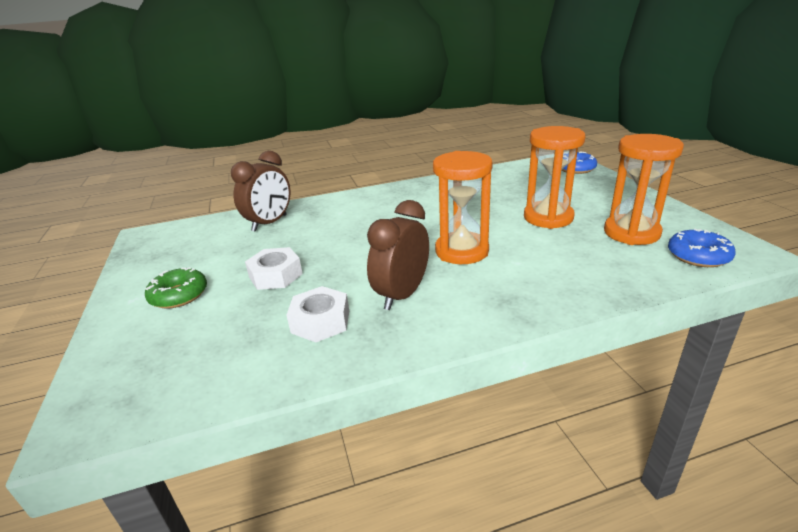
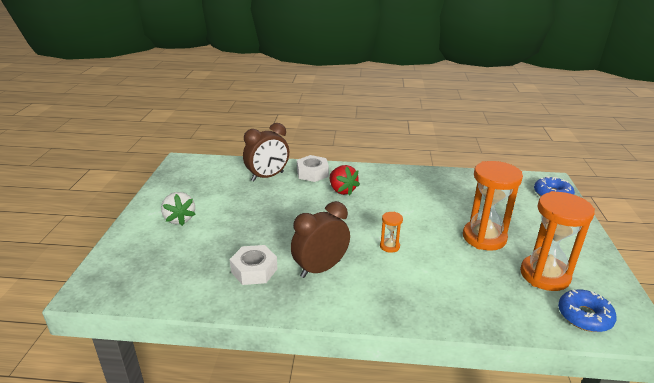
camera: 20 degrees right, 0 degrees up
green donut [145,267,207,309] -> white strawberry [161,192,196,226]
white nut [245,247,303,290] -> white nut moved to [297,155,329,182]
orange hourglass [433,151,493,264] -> orange hourglass [380,212,403,253], size x0.46
none -> red strawberry [330,165,360,195]

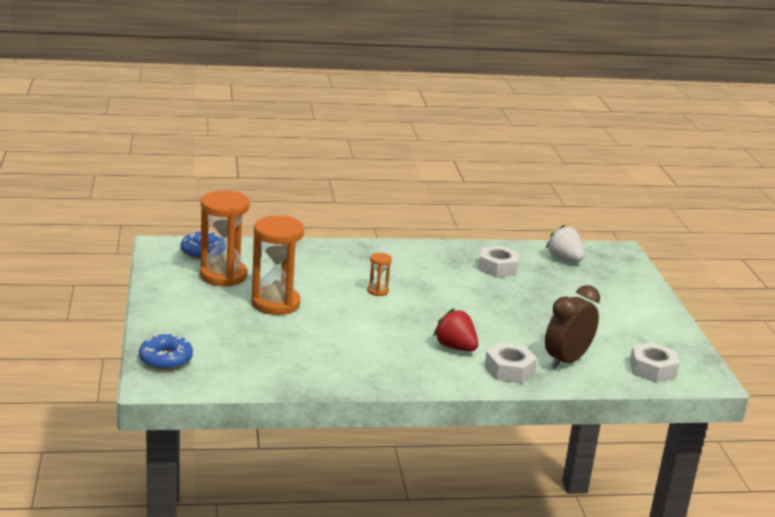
camera: 165 degrees right, 5 degrees down
white strawberry [161,192,196,226] -> white strawberry moved to [546,225,584,262]
brown clock [291,201,350,278] -> none
none -> white nut [630,342,679,383]

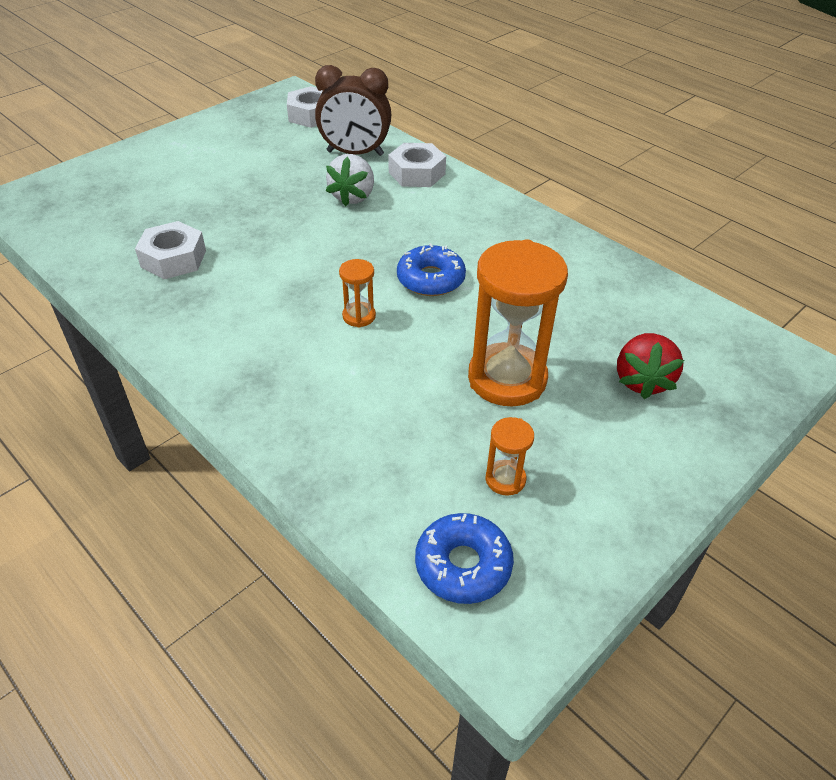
camera: 125 degrees left, 20 degrees up
blue donut [139,334,193,370] -> blue donut moved to [397,243,466,296]
orange hourglass [200,191,250,287] -> orange hourglass [485,417,534,496], size x0.46
red strawberry [433,308,478,351] -> red strawberry moved to [617,333,684,399]
white strawberry [546,225,584,262] -> white strawberry moved to [326,154,374,206]

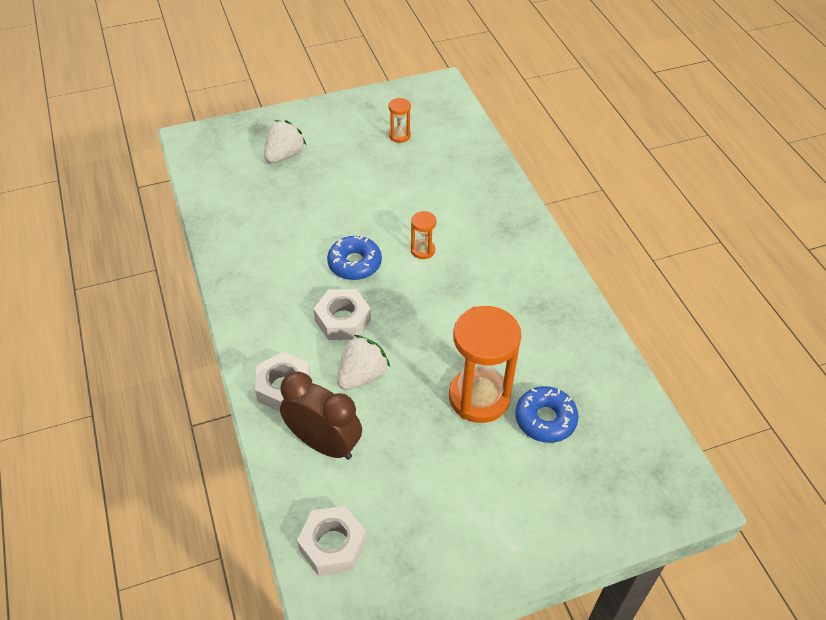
camera: 155 degrees left, 5 degrees up
white nut [135,221,206,279] -> white nut moved to [314,289,371,340]
blue donut [415,513,514,604] -> blue donut moved to [515,386,579,443]
orange hourglass [468,239,568,407] -> orange hourglass moved to [449,306,522,423]
red strawberry [617,333,684,399] -> white strawberry [264,120,306,163]

